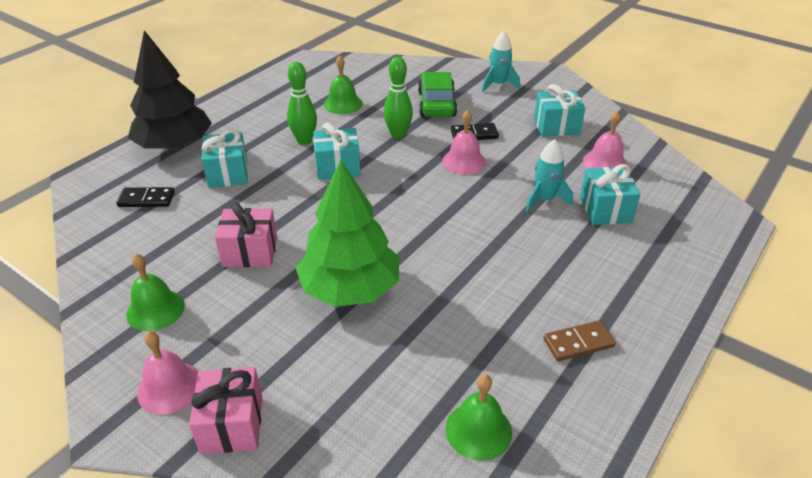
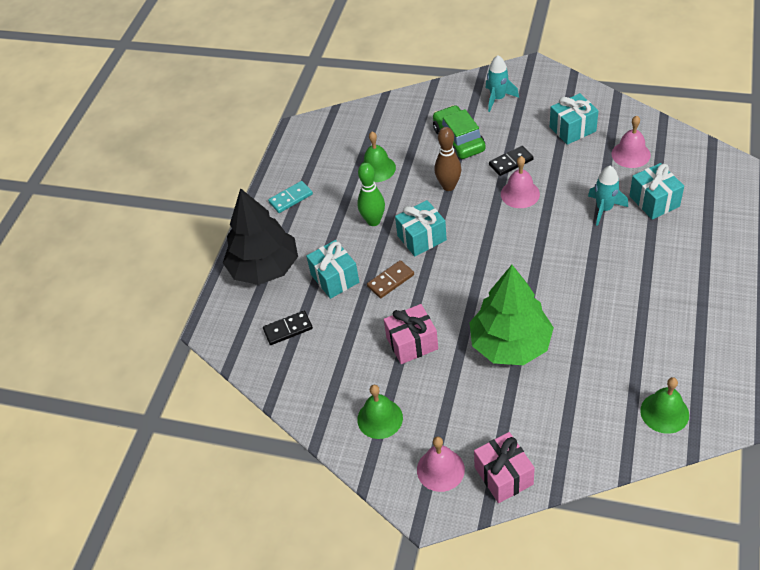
camera: 15 degrees left, 10 degrees up
green bowling pin [383,57,413,139] -> brown bowling pin [434,127,462,191]
brown domino [543,320,616,361] -> brown domino moved to [367,260,414,298]
none -> turquoise domino [268,181,313,213]

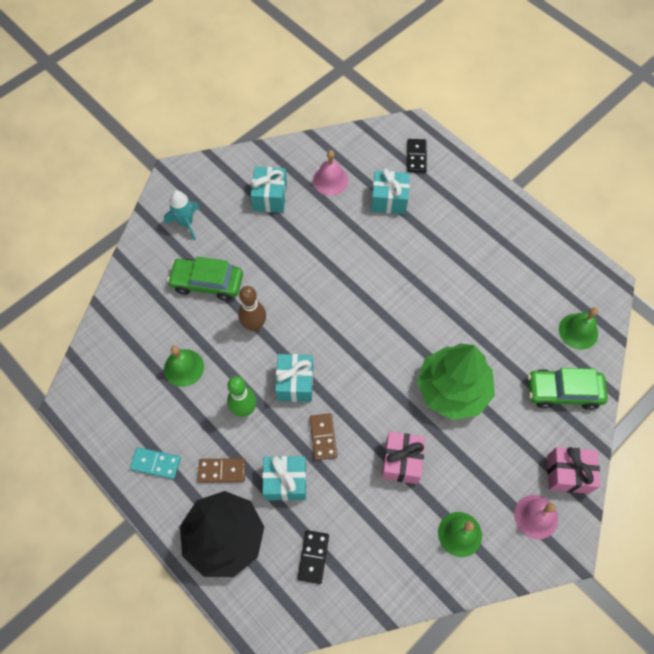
camera: 65 degrees left, 15 degrees up
turquoise domino [268,181,313,213] -> turquoise domino turned 75 degrees counterclockwise [130,447,181,479]
black domino [489,146,534,176] -> black domino moved to [407,139,427,173]
pink bell [501,156,540,208] -> none
turquoise rocket [588,166,628,226] -> none
none -> brown domino [198,458,245,483]
none -> green car [528,368,608,410]

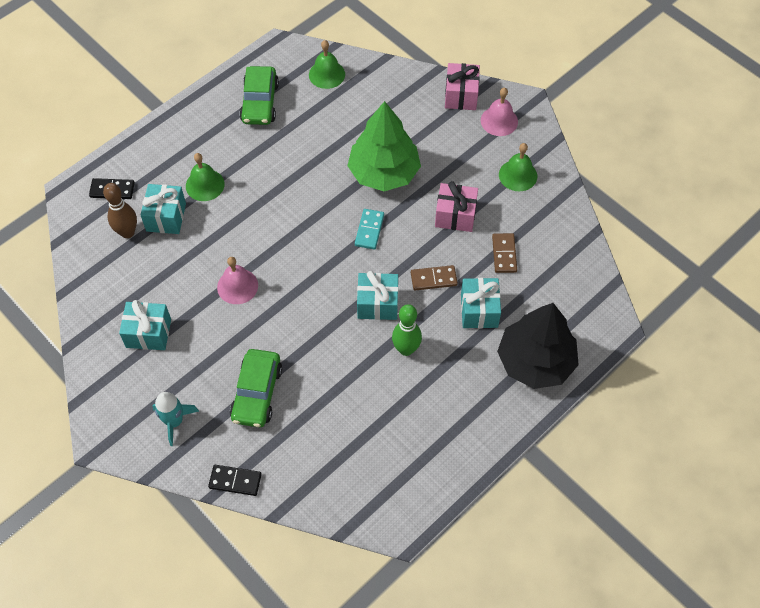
camera: 90 degrees left, 5 degrees down
turquoise domino [130,447,181,479] -> turquoise domino moved to [355,209,384,250]
green bell [164,346,204,387] -> green bell moved to [186,153,225,201]
brown domino [198,458,245,483] -> brown domino moved to [492,233,517,273]
brown bowling pin [238,286,266,332] -> brown bowling pin moved to [103,183,137,238]
black domino [298,530,329,584] -> black domino moved to [208,465,262,496]
pink bell [313,150,348,196] -> pink bell moved to [217,257,258,304]
green car [528,368,608,410] -> green car moved to [240,66,279,125]

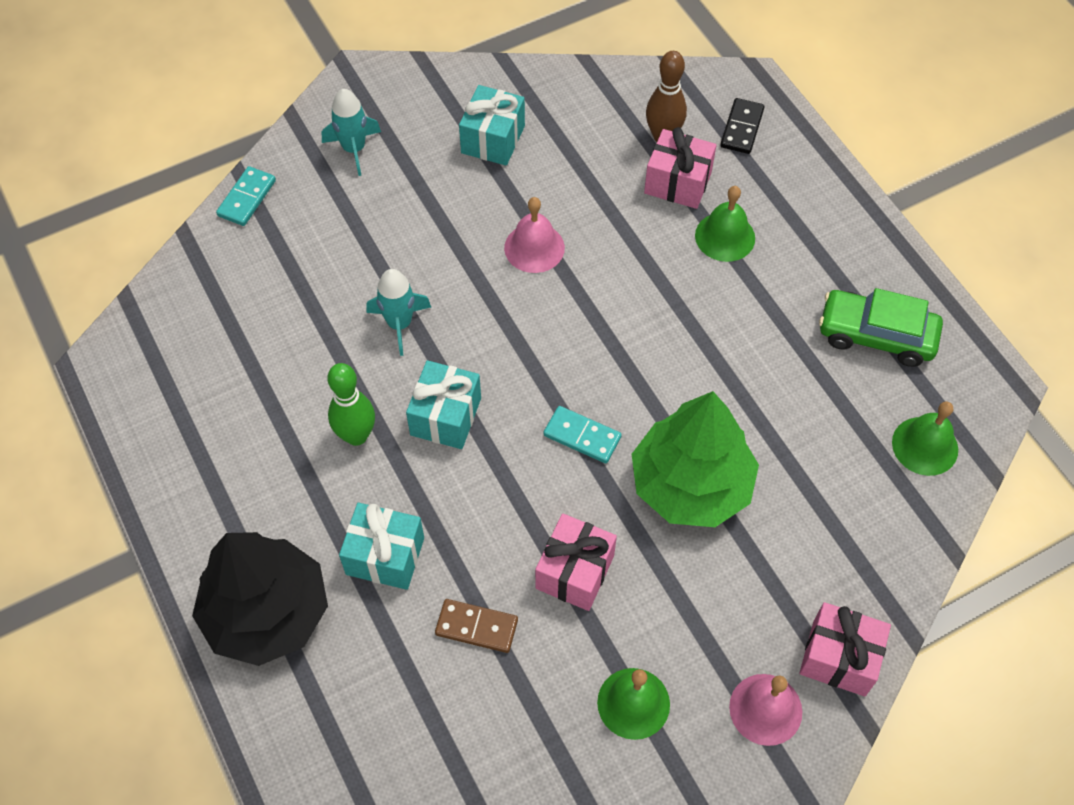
camera: 105 degrees right, 0 degrees up
turquoise gift [140,184,186,234] -> pink gift [644,127,717,209]
black domino [208,465,262,496] -> turquoise domino [216,166,276,226]
green car [230,349,282,428] -> none
brown domino [411,265,458,291] -> none
none -> turquoise rocket [367,269,431,356]

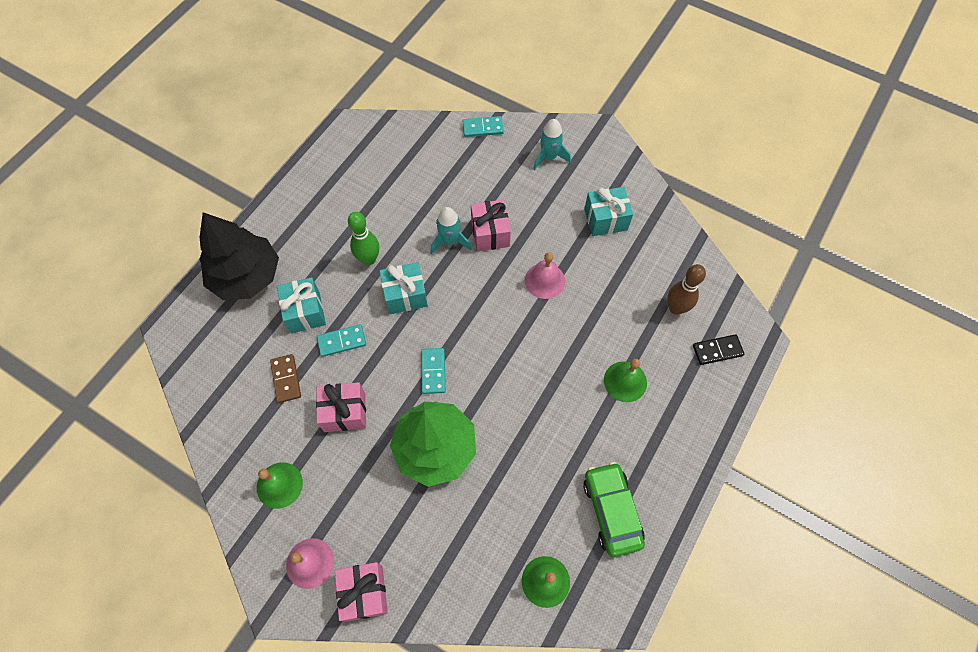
camera: 60 degrees right, 5 degrees up
pink gift [644,127,717,209] -> pink gift moved to [471,200,511,252]
none -> turquoise domino [317,324,366,357]

